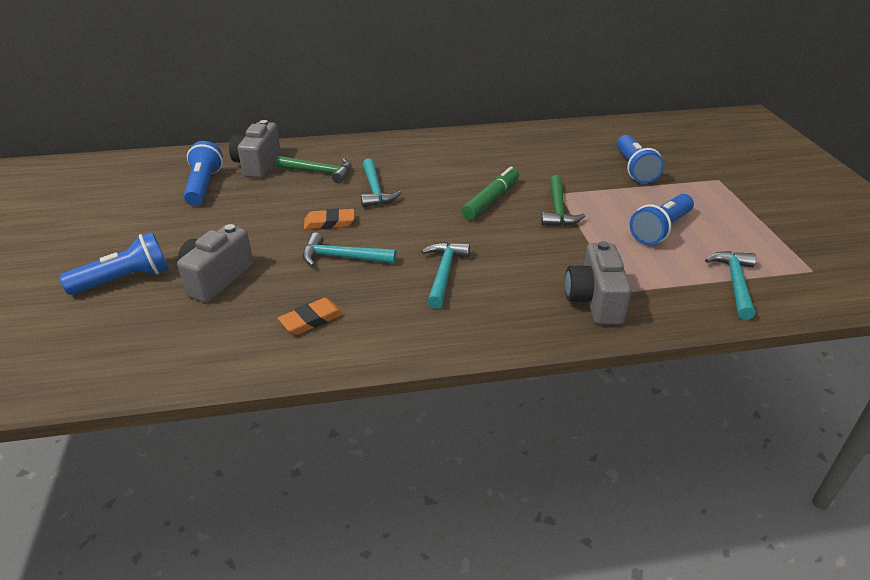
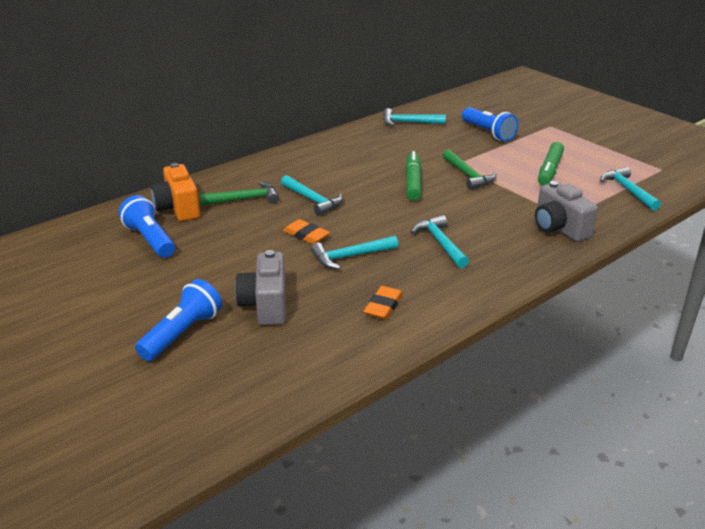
camera: 30 degrees left, 5 degrees down
grey camera [229,120,281,178] -> orange camera [151,163,200,221]
orange eraser [304,209,355,229] -> orange eraser turned 75 degrees clockwise [283,219,330,244]
blue flashlight [630,194,694,245] -> green marker [538,142,564,185]
none -> turquoise hammer [383,108,446,126]

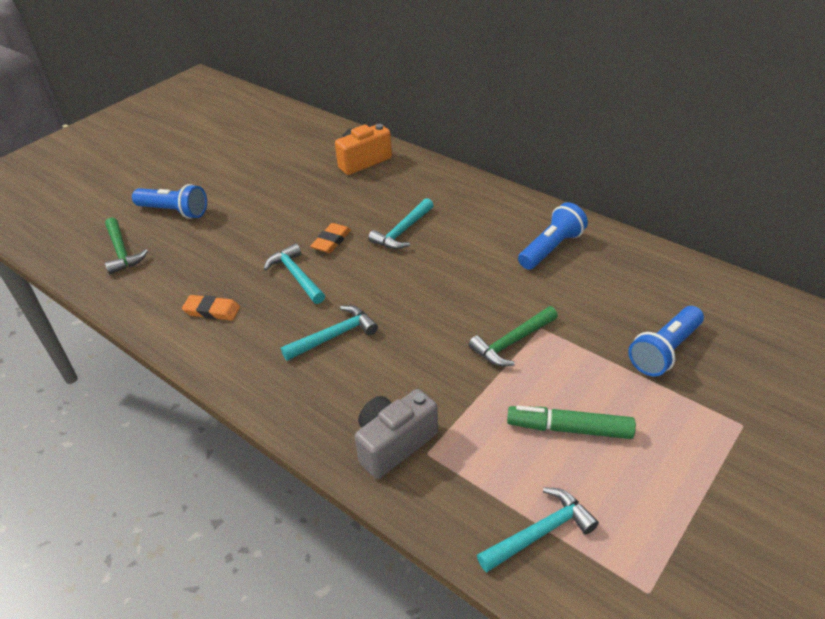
camera: 80 degrees right, 10 degrees up
blue flashlight [119,195,175,258] -> blue flashlight moved to [518,202,588,270]
green hammer [200,181,279,206] -> green hammer moved to [105,217,148,274]
grey camera [235,250,286,325] -> none
turquoise hammer [383,108,446,126] -> none
green marker [406,151,422,201] -> none

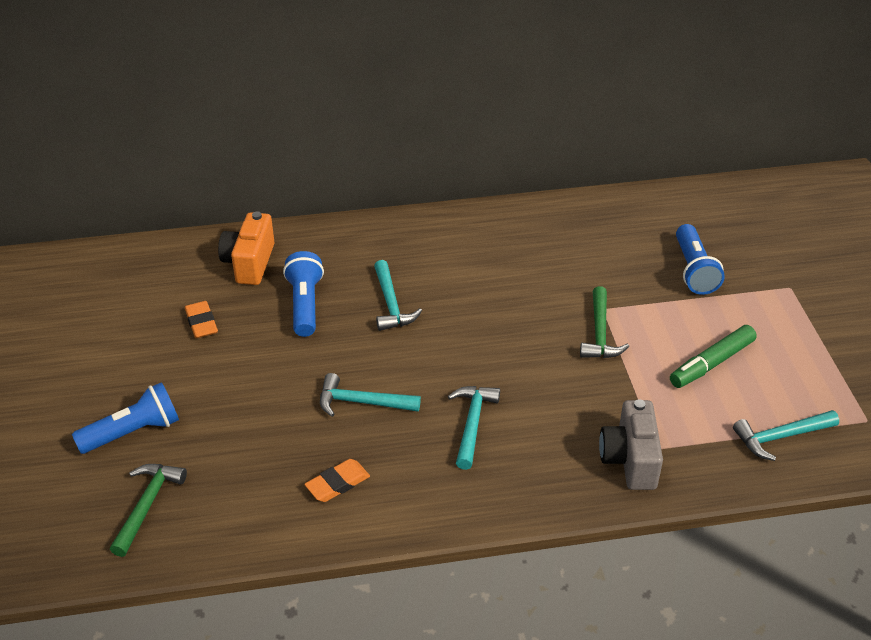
camera: 50 degrees left, 0 degrees up
green hammer [105,217,148,274] -> green hammer turned 90 degrees counterclockwise [110,464,187,557]
orange eraser [311,223,351,253] -> orange eraser moved to [185,301,218,338]
turquoise hammer [477,487,599,573] -> turquoise hammer turned 120 degrees counterclockwise [733,410,839,461]
blue flashlight [518,202,588,270] -> blue flashlight moved to [283,251,324,337]

